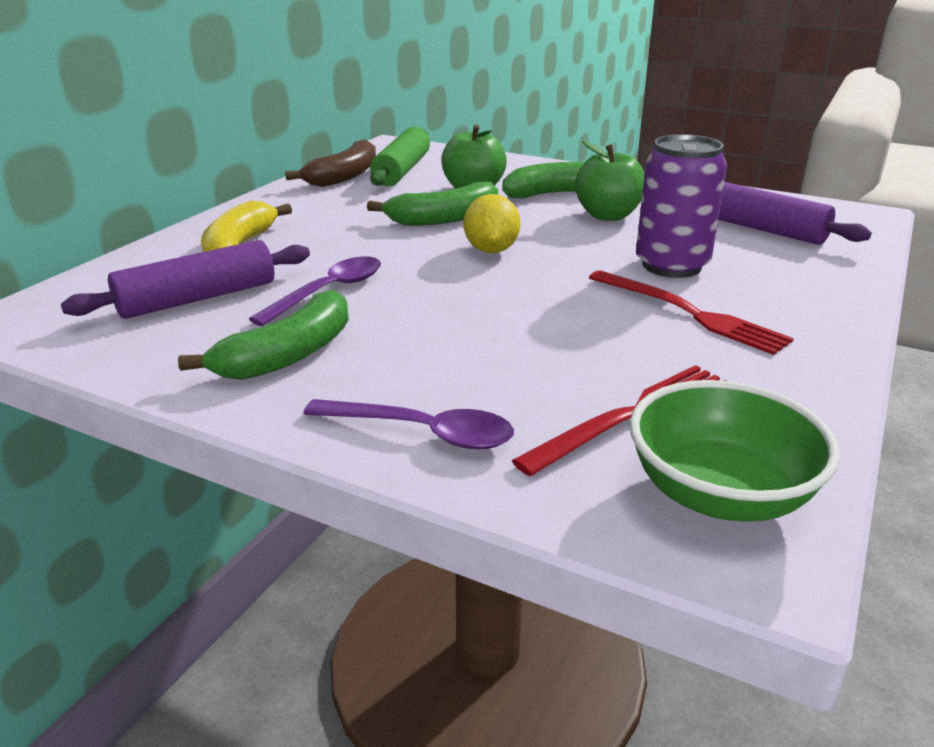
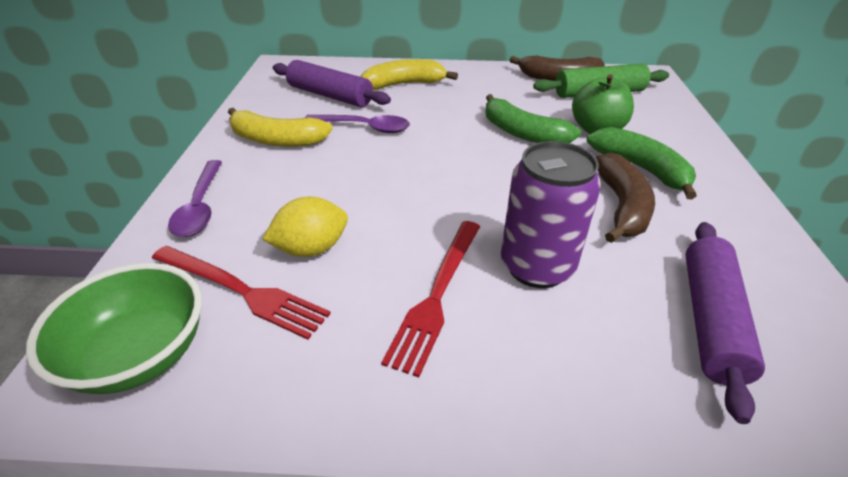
camera: 65 degrees right, 10 degrees up
green banana [178,290,349,380] -> yellow banana [228,108,333,147]
yellow lemon [464,194,521,253] -> yellow lemon moved to [262,197,348,257]
green apple [575,140,645,221] -> brown banana [596,153,655,243]

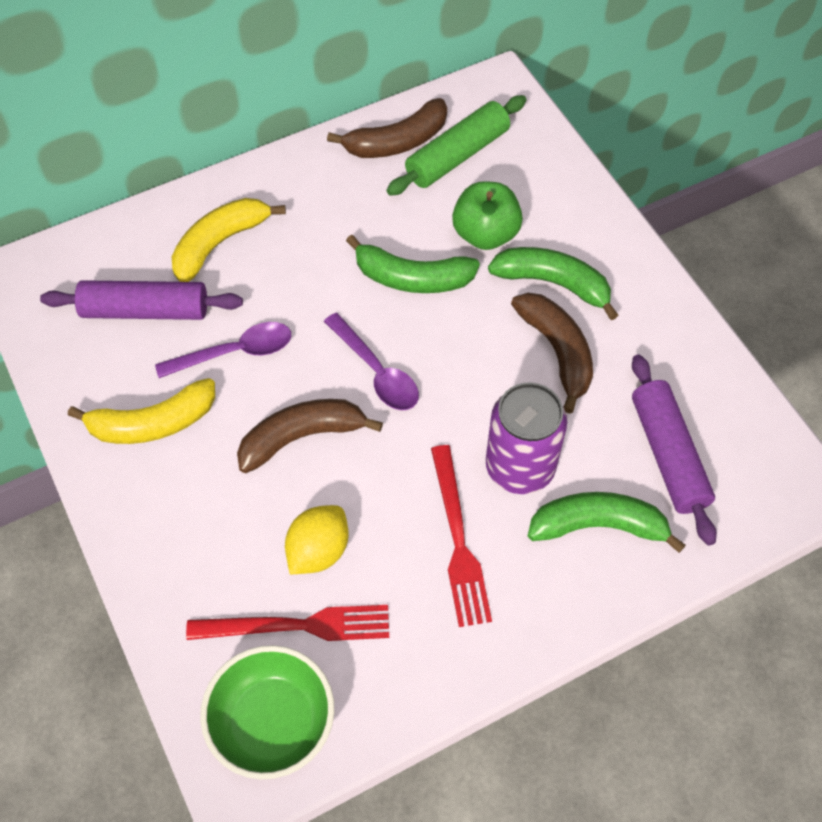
camera: 30 degrees left, 20 degrees up
purple spoon [168,160,222,237] -> purple spoon moved to [324,313,419,410]
none -> brown banana [237,399,383,473]
none -> green banana [528,492,686,553]

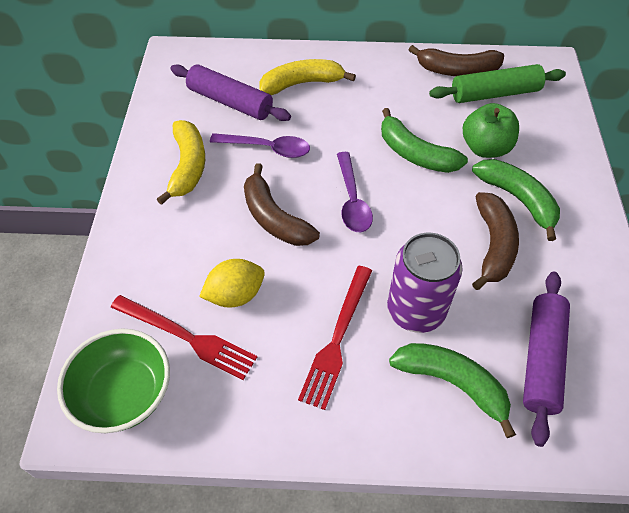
camera: 30 degrees right, 5 degrees down
yellow banana [68,378,215,444] -> yellow banana turned 105 degrees counterclockwise [157,120,205,205]
brown banana [237,399,383,473] -> brown banana turned 135 degrees counterclockwise [244,163,320,246]

